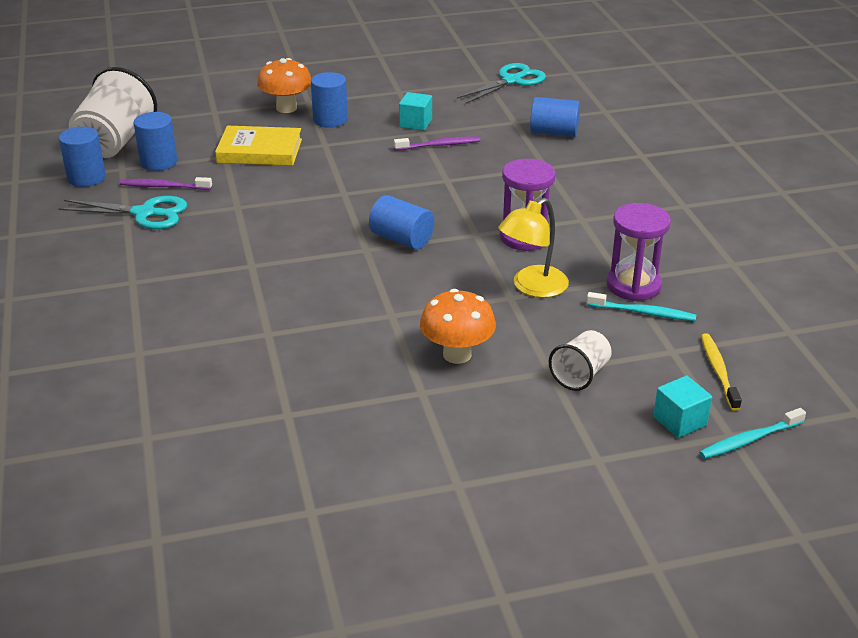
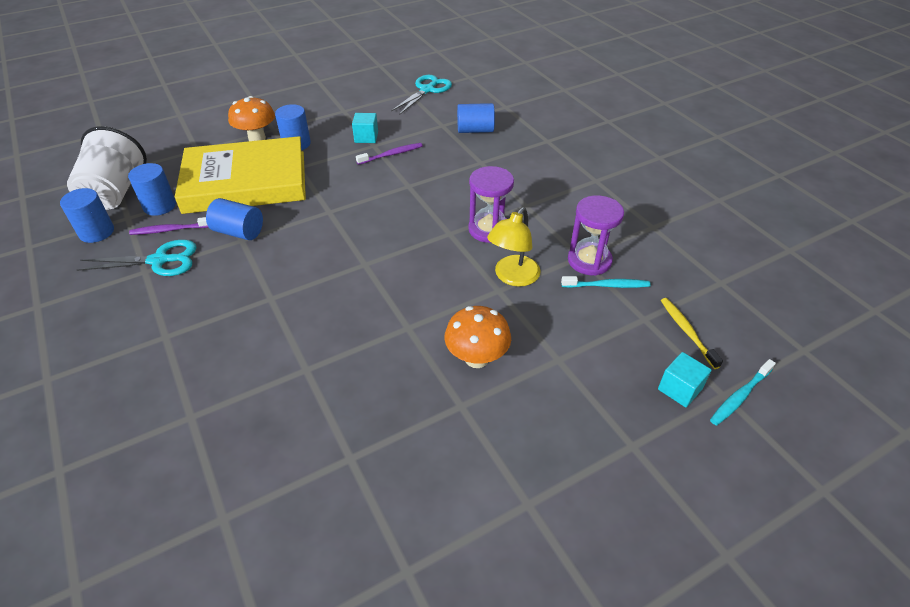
camera: 15 degrees left, 10 degrees up
yellow book [215,126,302,166] -> yellow book [175,136,306,214], size x1.82
blue cylinder [369,195,434,250] -> blue cylinder moved to [206,198,263,240]
white cup [549,330,612,391] -> none

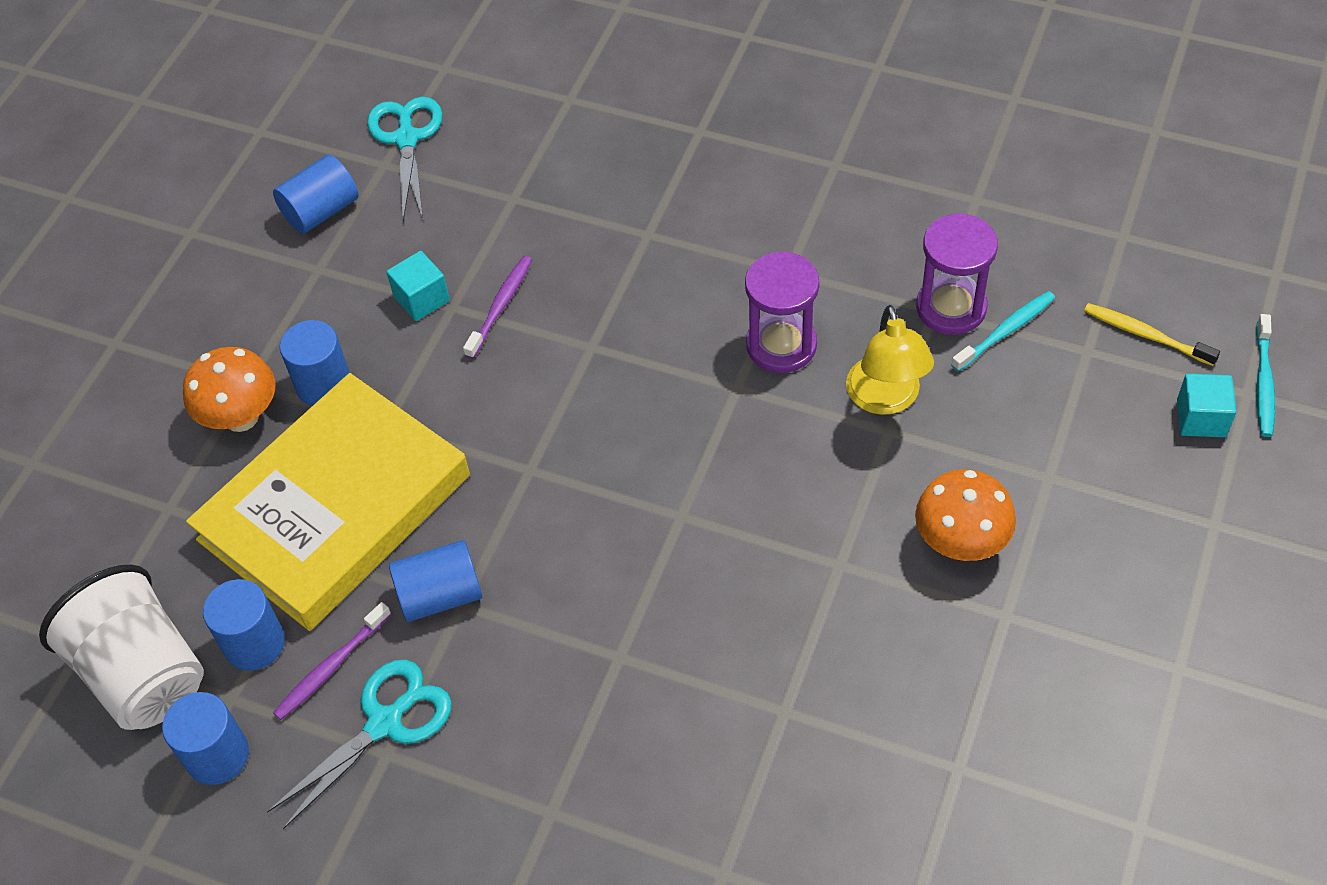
camera: 35 degrees left, 10 degrees up
blue cylinder [457,103,495,133] -> blue cylinder moved to [273,154,359,234]

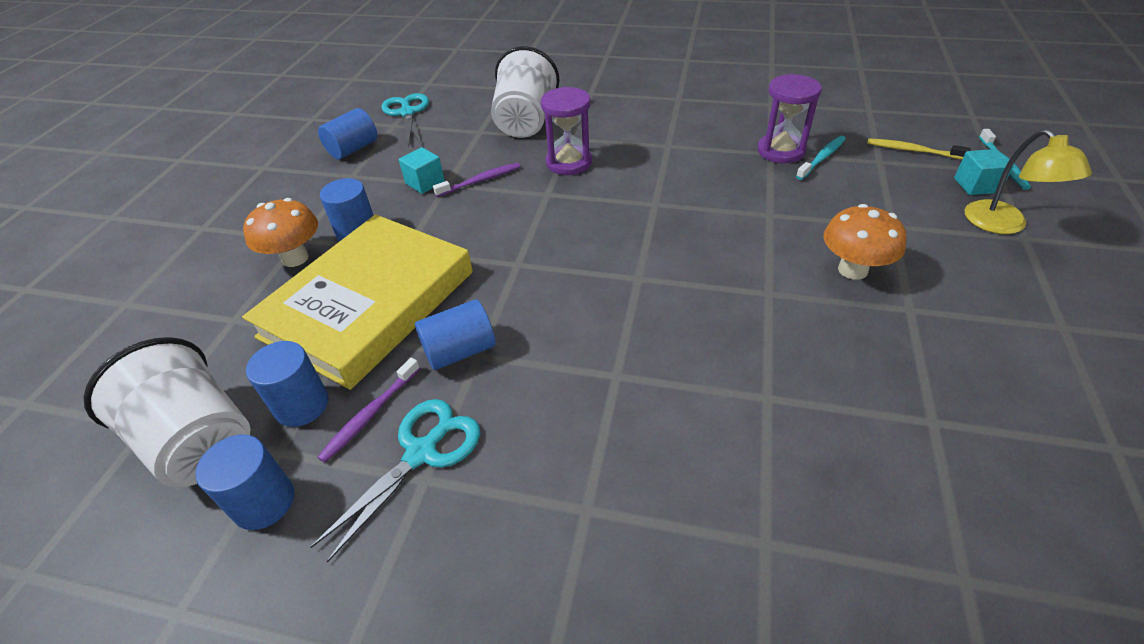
camera: 10 degrees left, 10 degrees down
purple toothbrush [463,256,532,359] -> purple toothbrush turned 45 degrees clockwise [433,163,520,197]
purple hourglass [745,251,819,373] -> purple hourglass moved to [541,87,592,175]
yellow lamp [846,305,934,415] -> yellow lamp moved to [965,129,1092,234]
none -> white cup [491,46,559,138]

